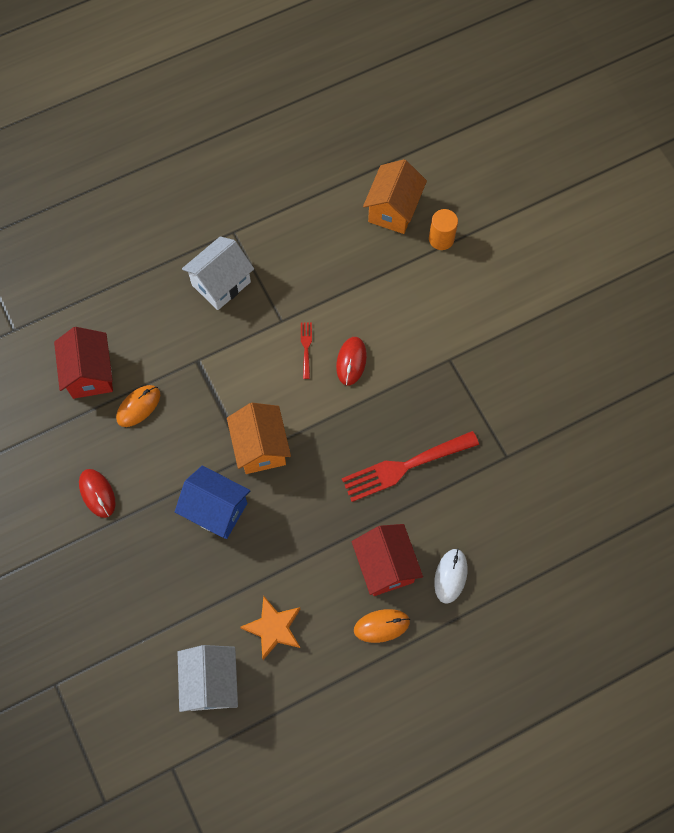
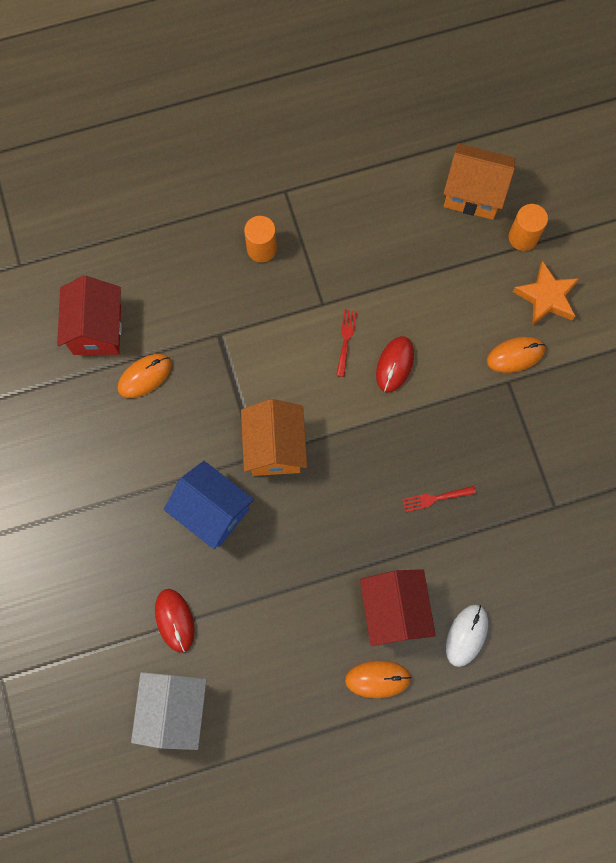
camera: 10 degrees right, 5 degrees up
red mouse [79,469,115,518] -> red mouse moved to [155,589,195,652]
white house [182,236,254,310] -> orange cylinder [244,216,277,263]
orange star [240,596,300,660] -> orange star moved to [513,261,580,326]
red fork [342,431,479,502] -> red fork [402,486,476,512], size x0.45
orange house [363,159,427,234] -> orange house turned 75 degrees clockwise [444,143,515,220]
none -> orange mouse [487,337,546,373]

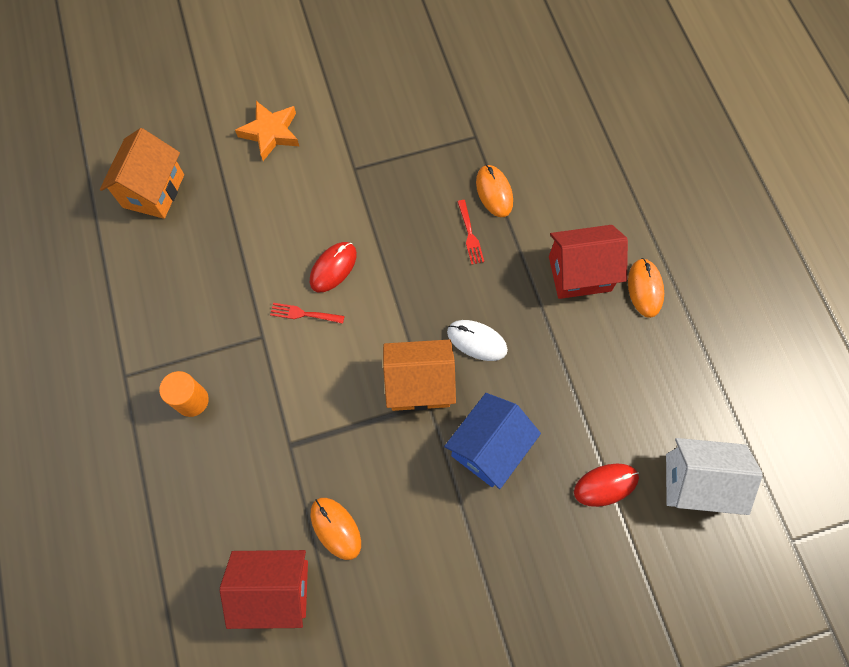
camera: 90 degrees left, 5 degrees down
red mouse [376,336,414,392] -> red mouse turned 75 degrees counterclockwise [310,242,357,292]
white mouse [446,605,488,667] -> white mouse moved to [447,320,508,361]
orange mouse [487,337,546,373] -> orange mouse moved to [476,165,513,217]
orange cylinder [508,204,548,251] -> none

